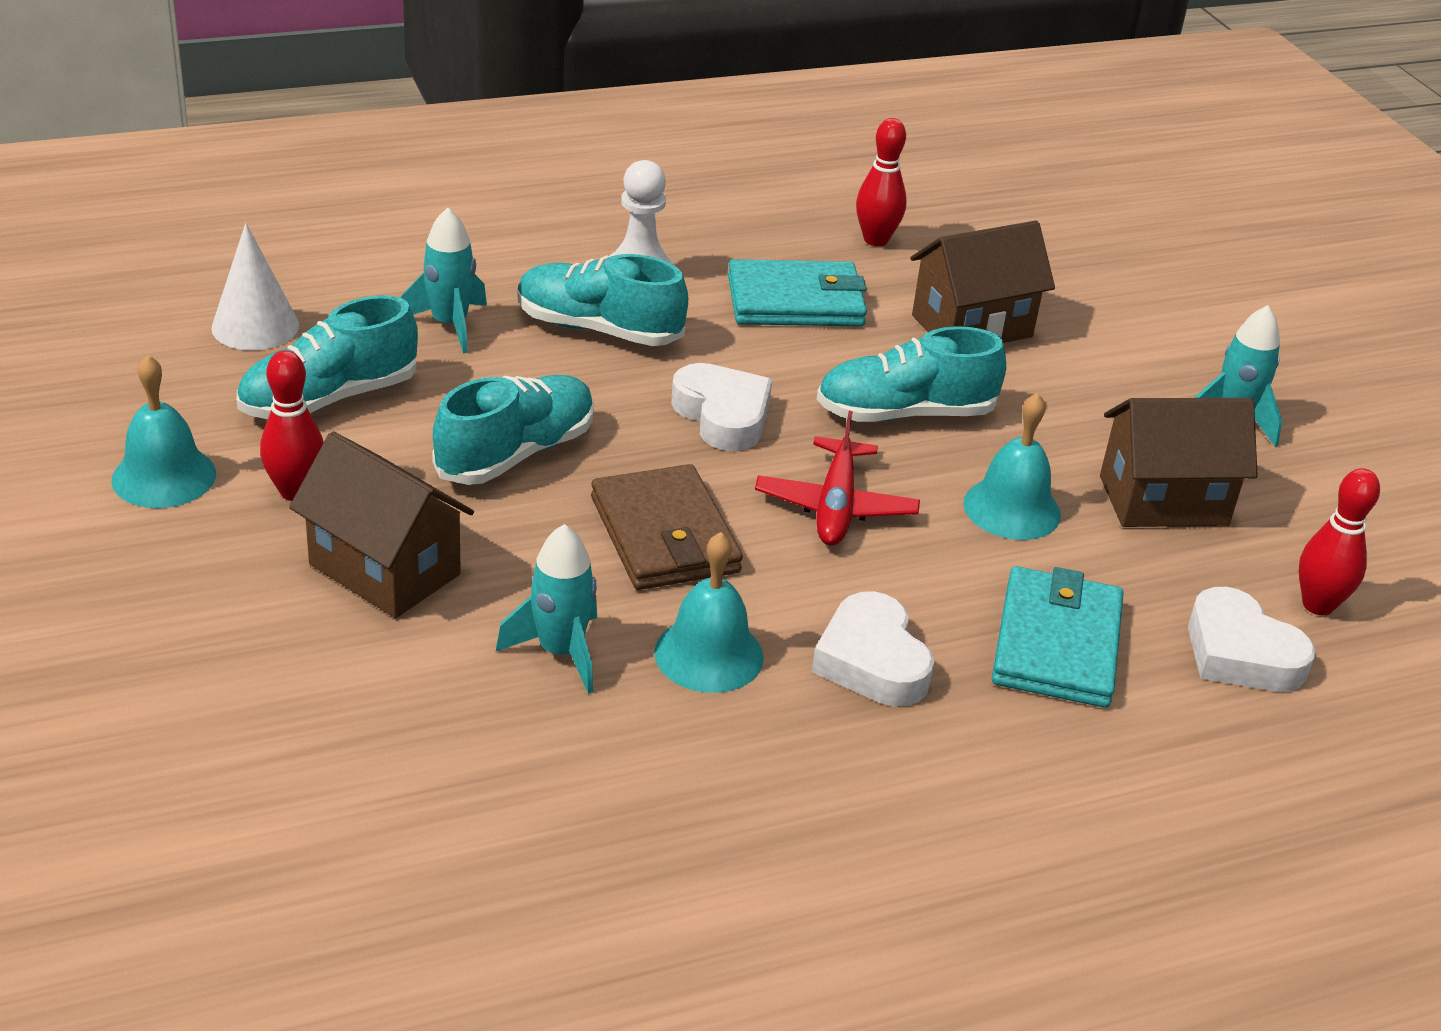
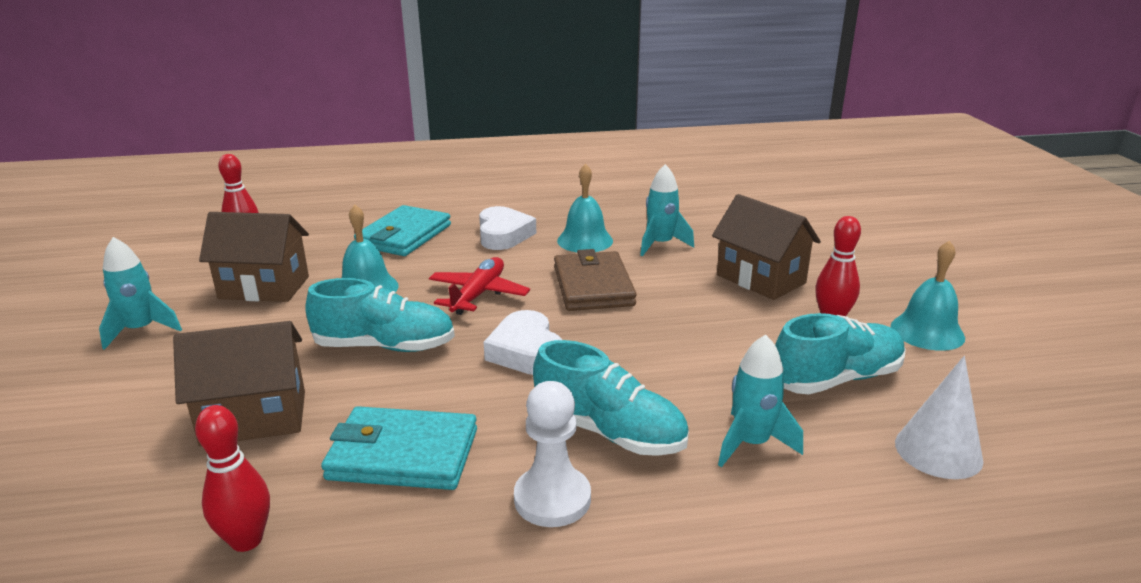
camera: 165 degrees left, 10 degrees down
turquoise shoe [432,375,594,485] -> none
white heart [1188,587,1316,692] -> none

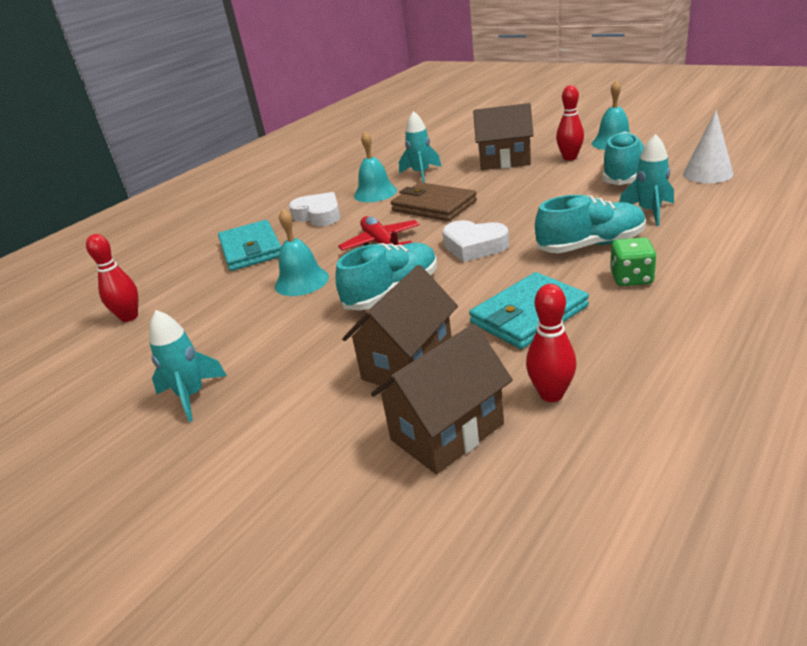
camera: 40 degrees left, 5 degrees up
brown house [199,212,309,302] -> brown house moved to [371,324,513,474]
white pawn [514,381,591,527] -> green dice [610,237,657,286]

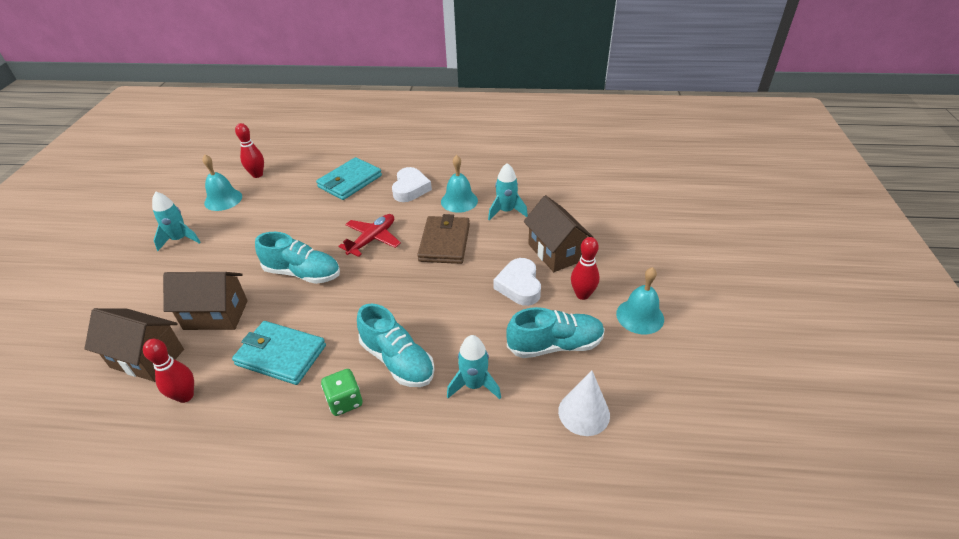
camera: 55 degrees right, 10 degrees up
turquoise bell [275,209,329,296] -> turquoise bell moved to [202,155,242,211]
white heart [442,220,509,262] -> white heart moved to [494,258,541,306]

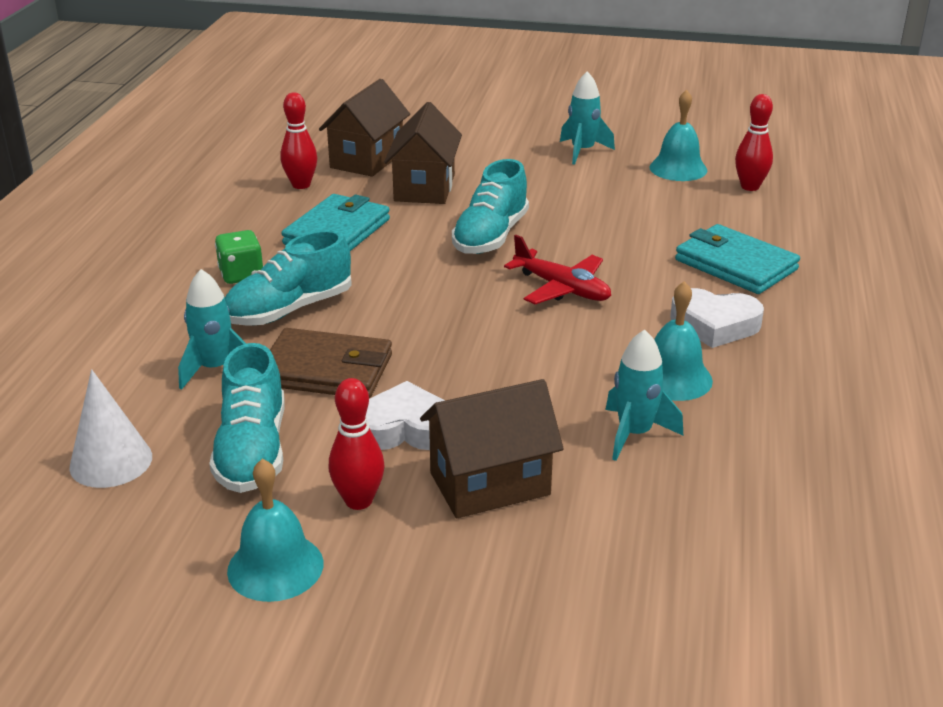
camera: 95 degrees right, 10 degrees down
brown wallet [417,214,470,264] -> brown wallet moved to [270,328,392,399]

